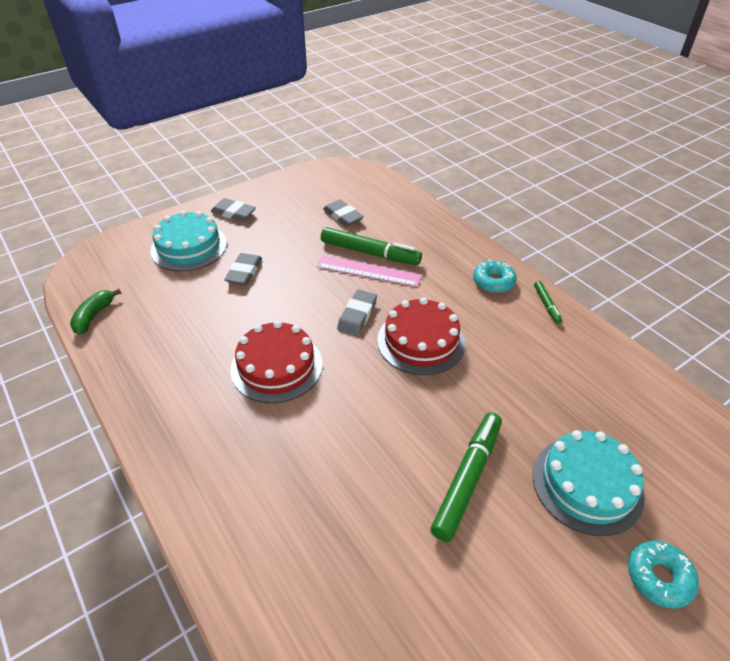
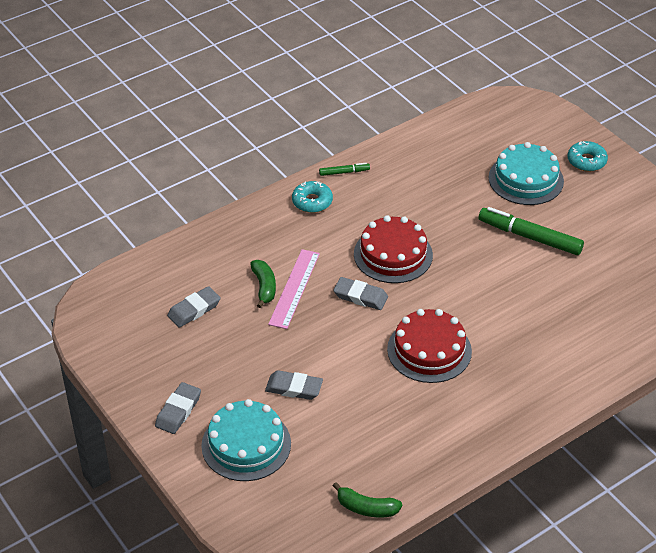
camera: 90 degrees left, 0 degrees up
green marker [321,227,422,265] -> green banana [250,260,276,308]

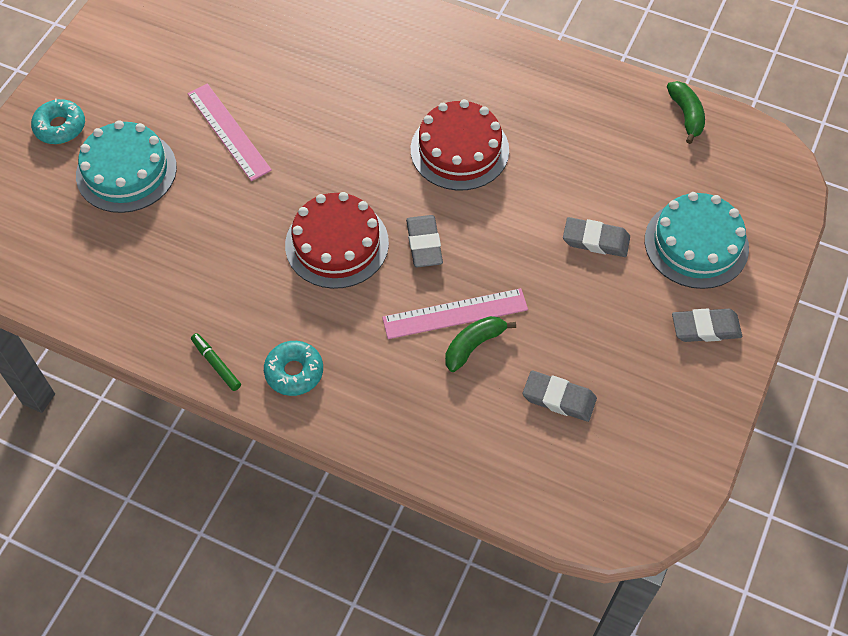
camera: 120 degrees left, 15 degrees up
grey eraser [265,370,323,400] -> grey eraser turned 60 degrees counterclockwise [563,217,630,257]
green marker [479,207,584,255] -> pink ruler [187,84,272,181]

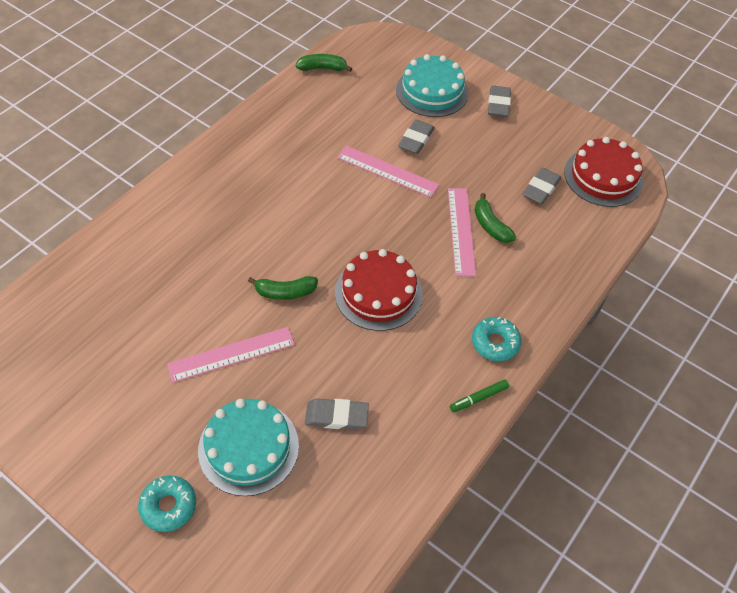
camera: 80 degrees left, 5 degrees down
grey eraser [406,215,443,268] -> grey eraser moved to [305,398,369,430]
red cake [411,99,509,190] -> red cake moved to [564,137,643,207]
none -> green banana [248,276,318,300]
none -> pink ruler [337,146,439,197]

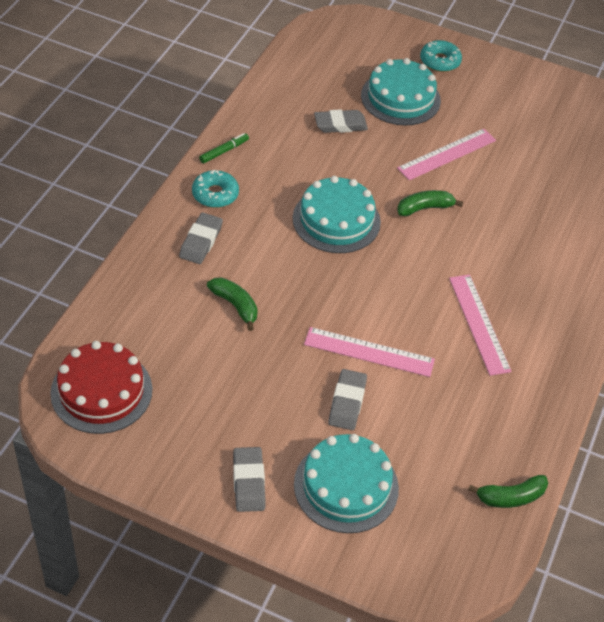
camera: 165 degrees right, 5 degrees down
red cake [335,249,423,331] -> turquoise cake [293,176,381,253]
pink ruler [448,188,476,276] -> pink ruler moved to [449,275,512,376]
grey eraser [522,167,561,204] -> grey eraser moved to [179,213,223,264]

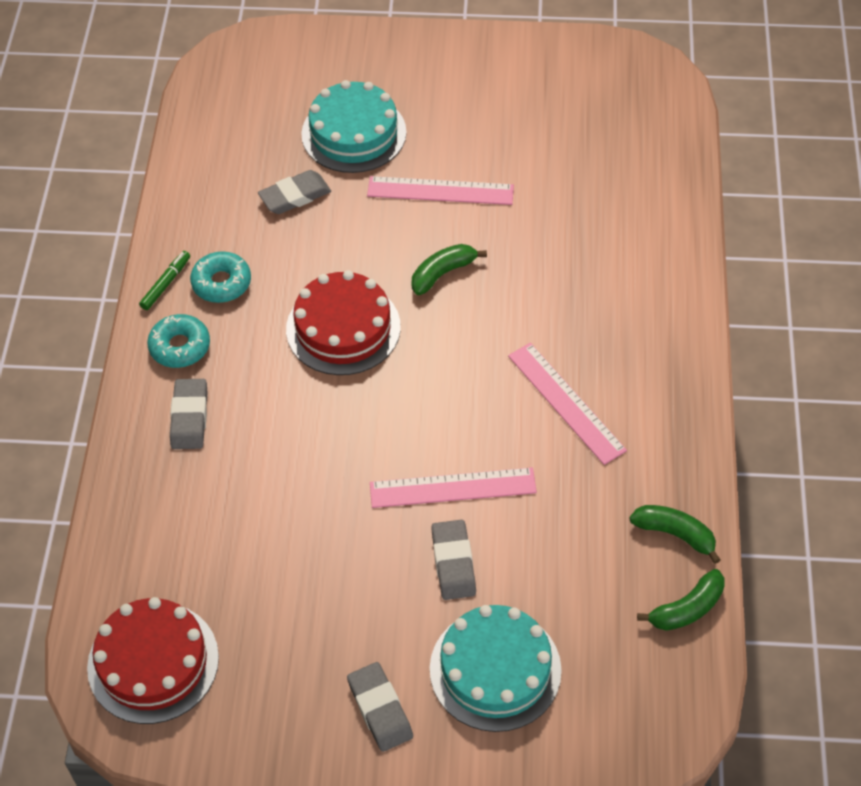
camera: 15 degrees left, 5 degrees up
green banana [207,277,258,331] -> green banana moved to [629,505,721,564]
turquoise cake [293,176,381,253] -> red cake [286,270,401,375]
pink ruler [397,129,496,180] -> pink ruler turned 60 degrees clockwise [367,176,514,205]
turquoise donut [420,40,462,72] -> turquoise donut moved to [190,251,251,303]

